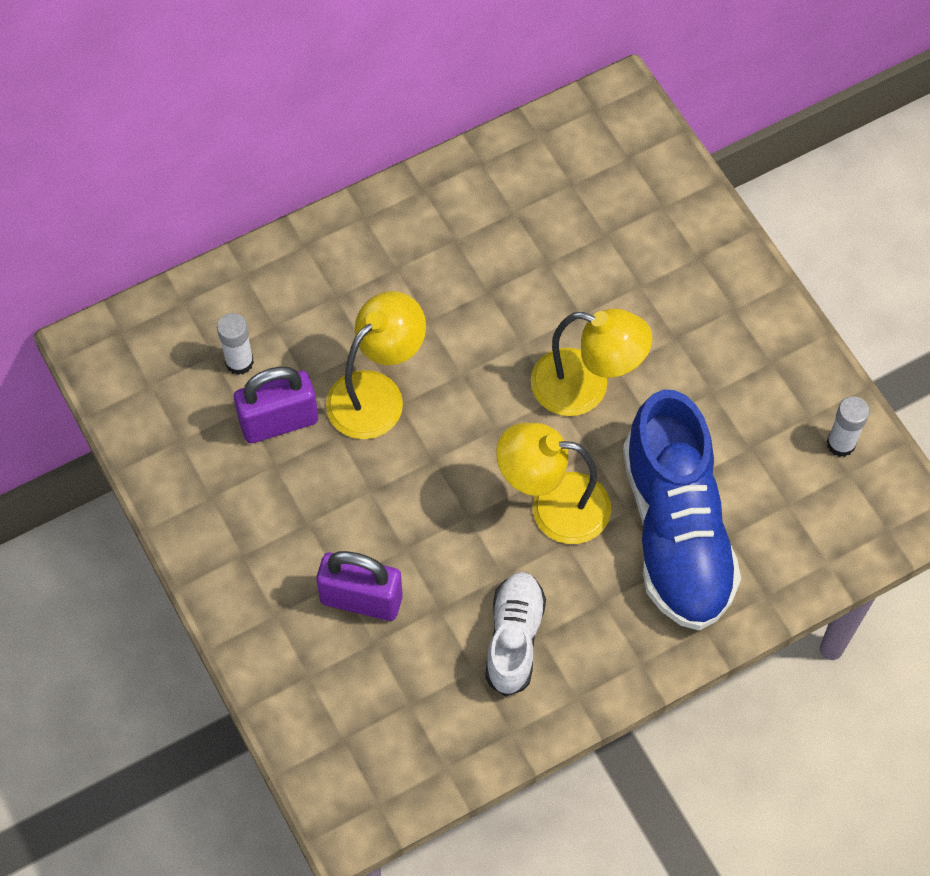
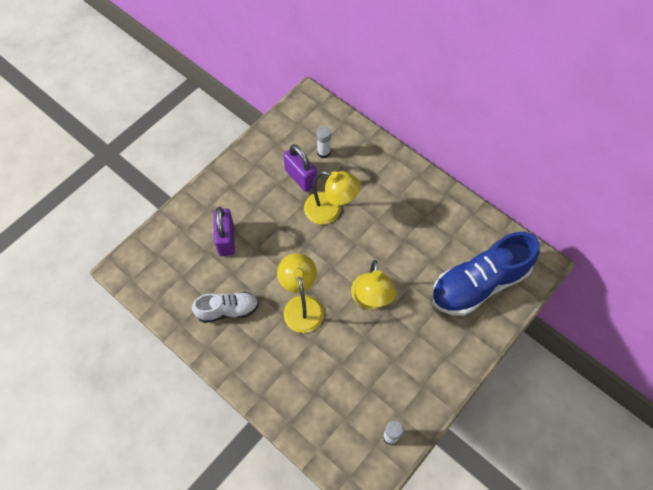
camera: 70 degrees right, 0 degrees up
blue shoe [623,389,741,630] -> blue shoe moved to [431,232,539,316]

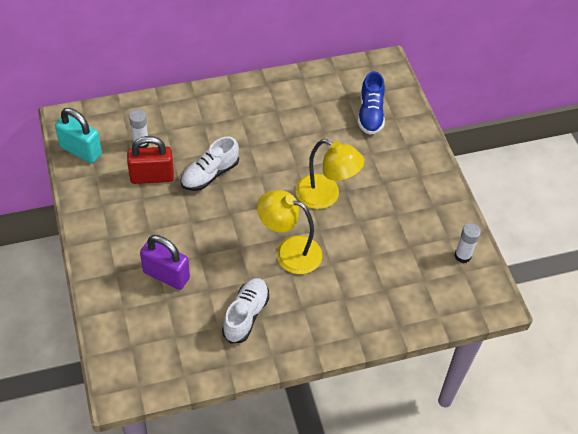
camera: 60 degrees left, 10 degrees down
purple padlock [283,144,317,192] -> red padlock [127,136,174,184]
yellow lamp [304,171,361,224] -> white shoe [180,136,239,191]
blue shoe [431,232,539,316] -> blue shoe [358,71,385,135], size x0.55
none -> turquoise padlock [55,108,102,163]

